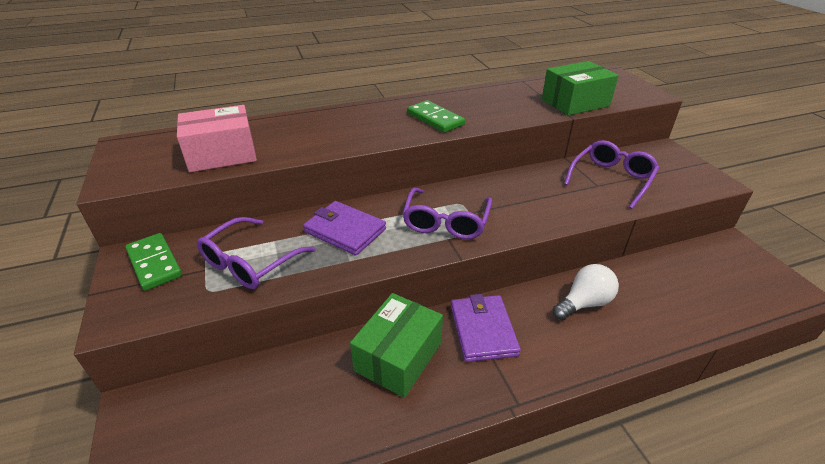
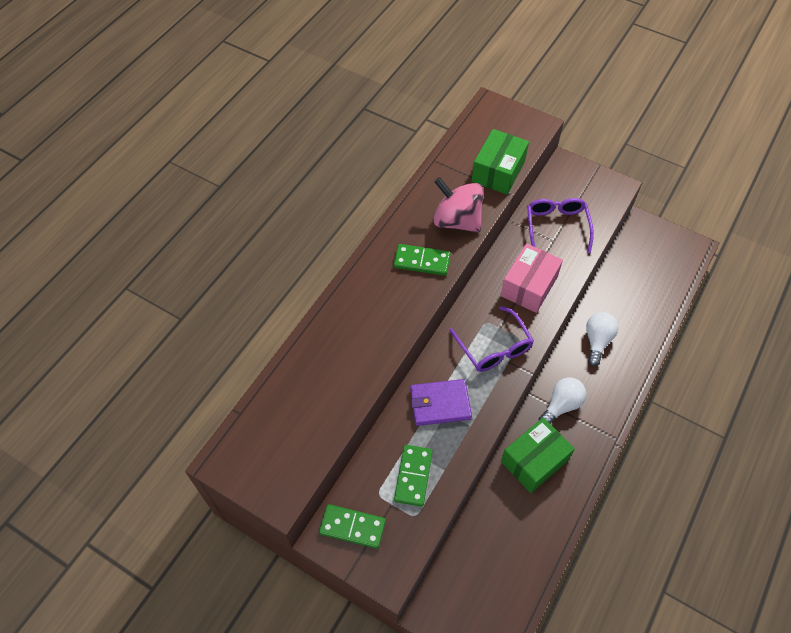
camera: 40 degrees left, 20 degrees up
pink box [177,105,257,172] -> pink box moved to [501,243,563,313]
purple glasses [197,217,316,289] -> green domino [394,445,433,507]
green box [350,293,443,398] -> green box turned 60 degrees clockwise [501,418,575,493]
purple wallet [451,294,521,362] -> white light bulb [539,377,586,424]
none -> pink spinning top [433,177,484,232]

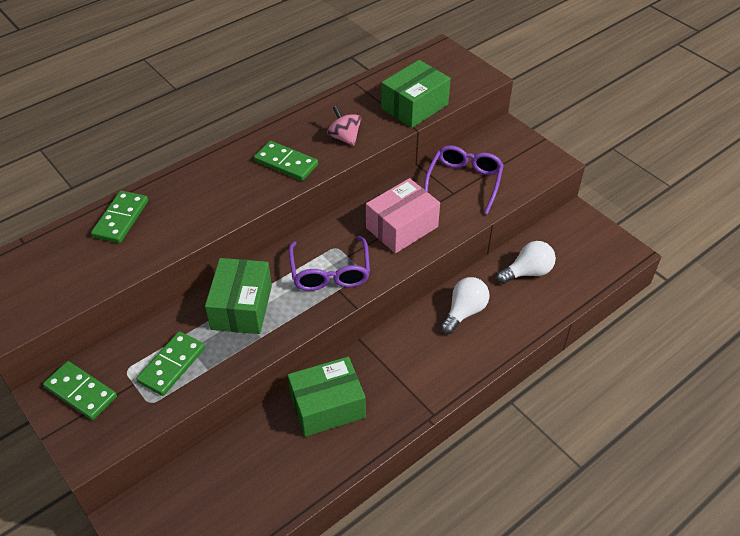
camera: 20 degrees right, 10 degrees down
purple wallet [410,379,472,426] -> green box [205,258,272,334]
pink spinning top [433,177,484,232] -> pink spinning top [327,106,361,146], size x0.57
white light bulb [539,377,586,424] -> white light bulb moved to [496,241,556,284]
none -> green domino [91,191,148,243]

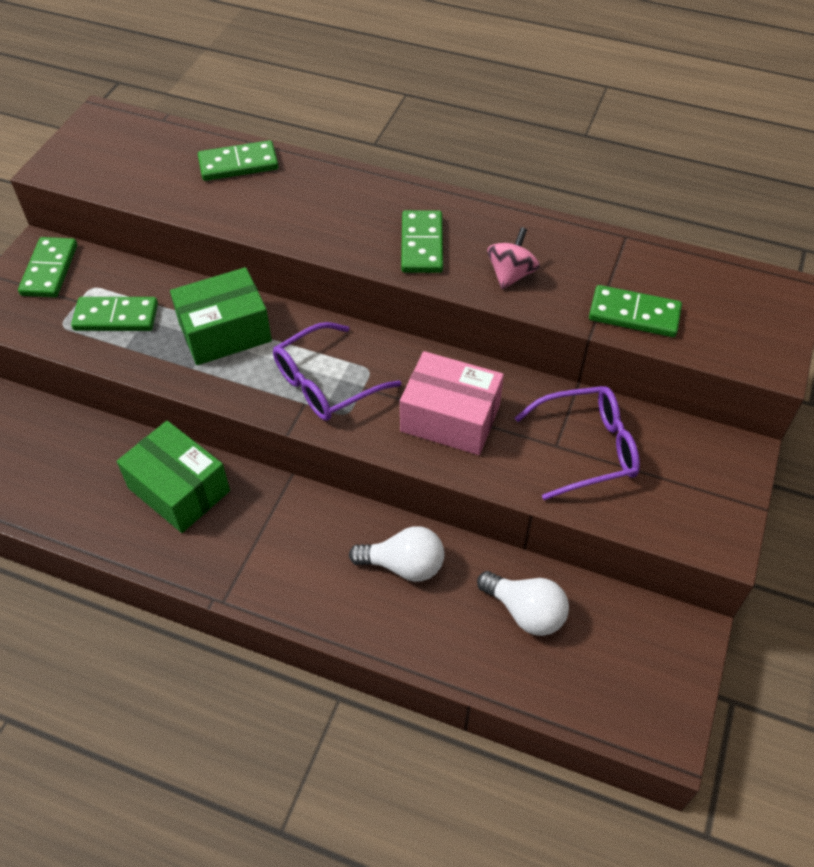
camera: 60 degrees right, 5 degrees up
green box [381,60,451,128] -> green domino [589,285,682,337]

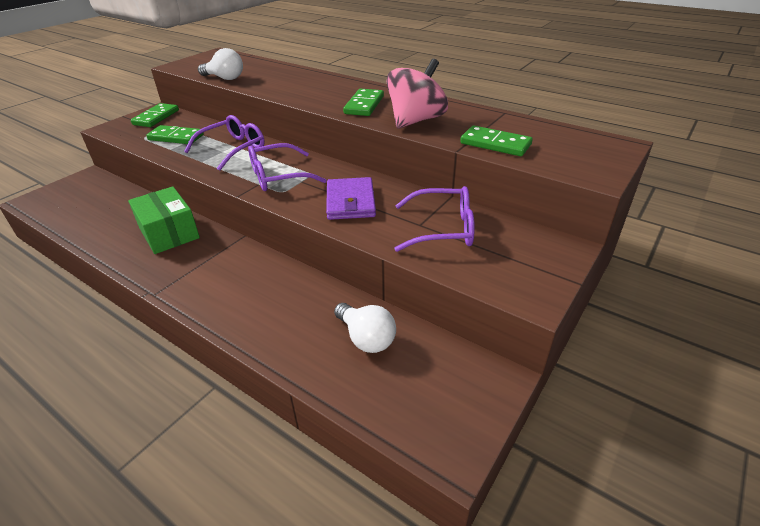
camera: 15 degrees right, 15 degrees down
green box [170,267,272,365] -> purple glasses [184,115,265,171]
green domino [198,140,279,181] -> none
white light bulb [349,526,444,582] -> white light bulb moved to [198,48,243,80]
pink box [400,351,504,455] -> purple wallet [326,177,376,220]
pink spinning top [487,227,540,290] -> pink spinning top [386,59,448,129], size x1.74

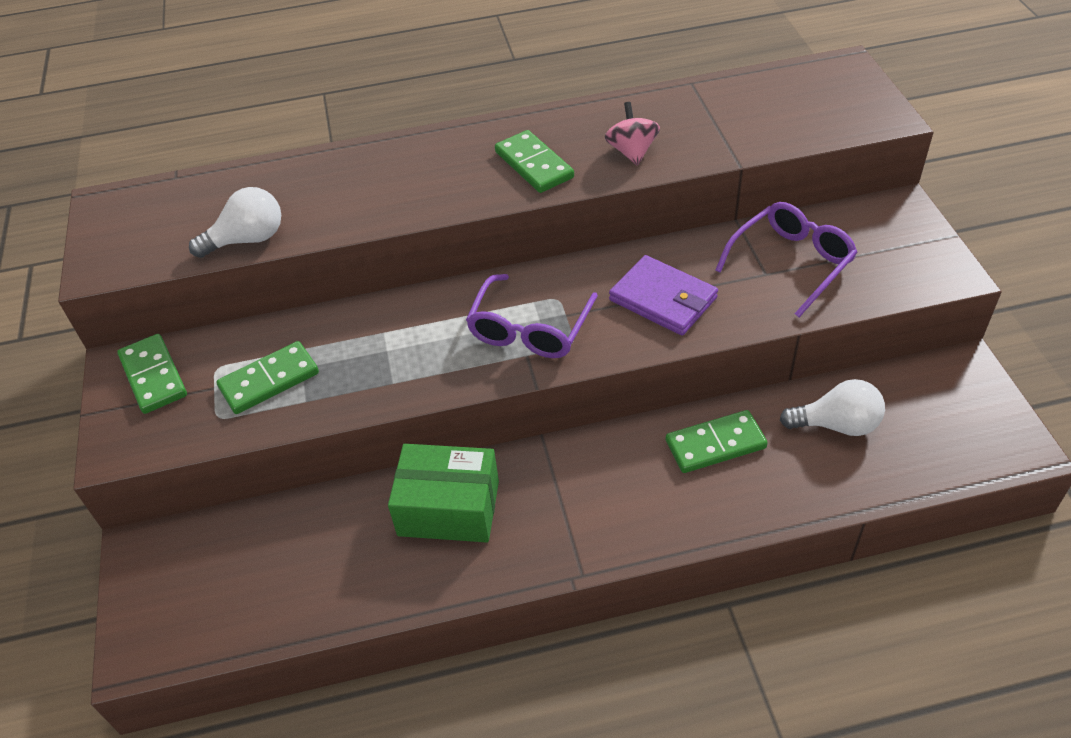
camera: 45 degrees left, 10 degrees up
purple glasses [184,115,265,171] -> none
pink spinning top [386,59,448,129] -> pink spinning top [605,102,660,166], size x0.57
green domino [460,125,533,156] -> green domino moved to [666,410,768,473]

